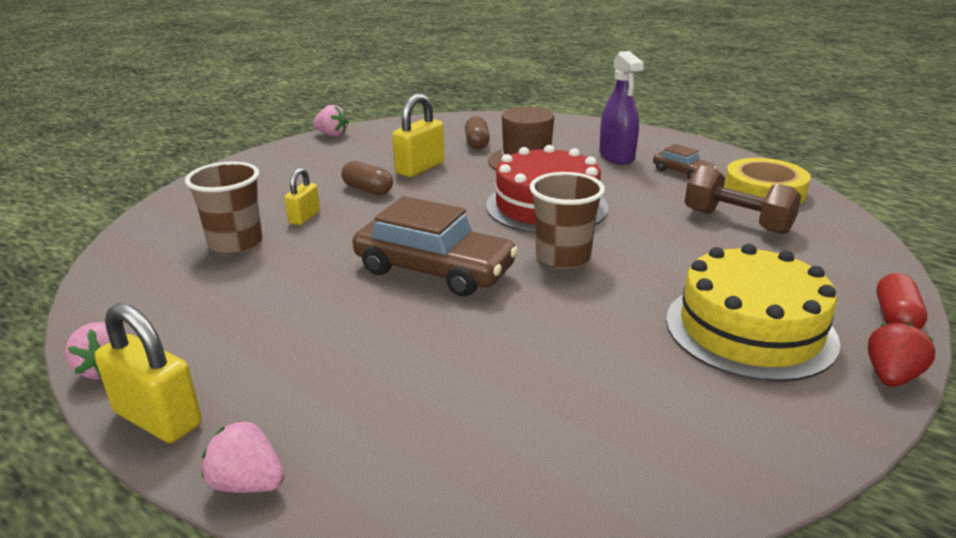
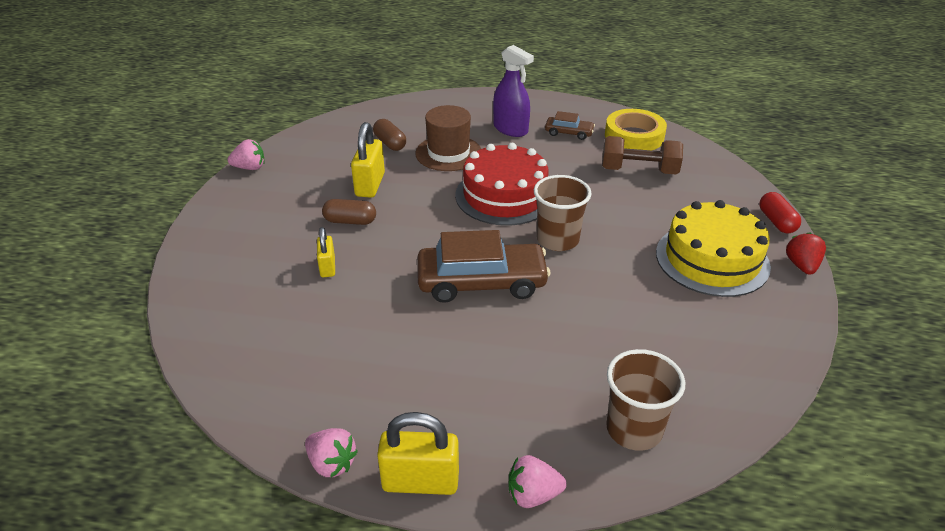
camera: 30 degrees left, 10 degrees up
brown cup [185,161,262,254] -> brown cup moved to [606,349,686,451]

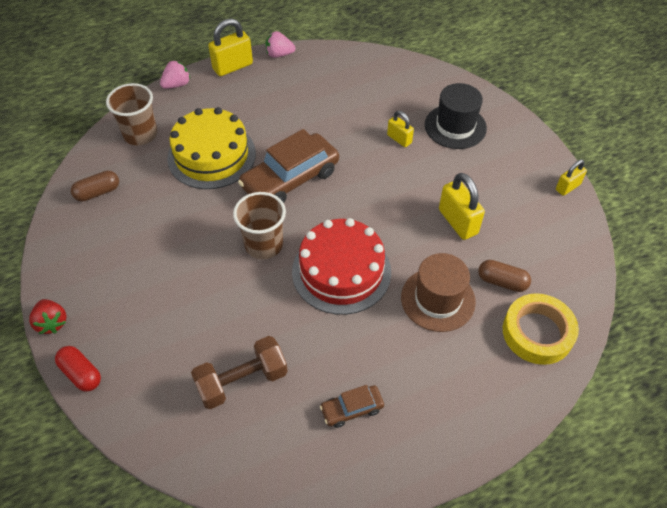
camera: 145 degrees right, 15 degrees up
pink strawberry [228,139,265,170] -> yellow padlock [556,159,587,196]
brown capsule [322,199,376,225] -> brown capsule moved to [71,171,119,201]
purple spray bottle [493,45,534,137] -> none
yellow tape [605,109,667,150] -> yellow tape moved to [503,293,579,365]
yellow cake [656,200,771,297] -> yellow cake moved to [167,107,256,189]
none -> black hat [425,83,487,149]

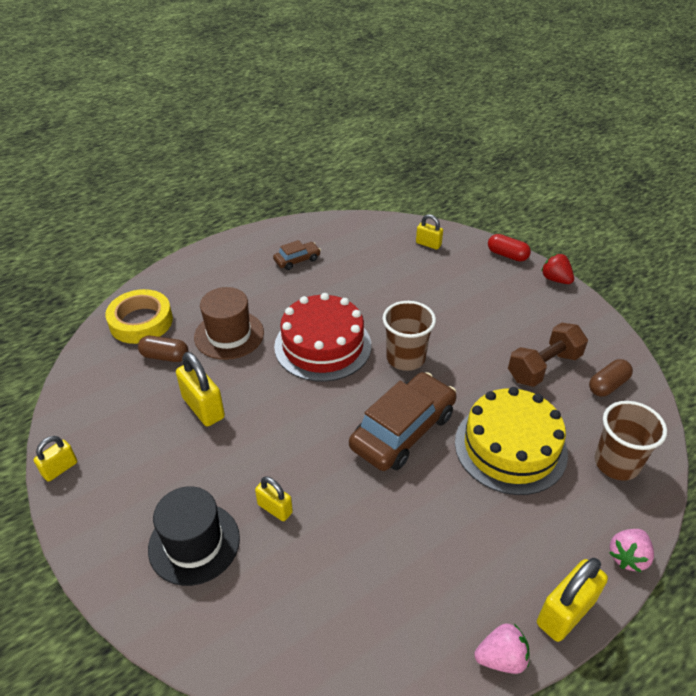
camera: 170 degrees right, 10 degrees down
brown dumbbell [191,336,287,409] -> brown dumbbell moved to [508,323,588,387]
none -> yellow padlock [416,214,443,250]

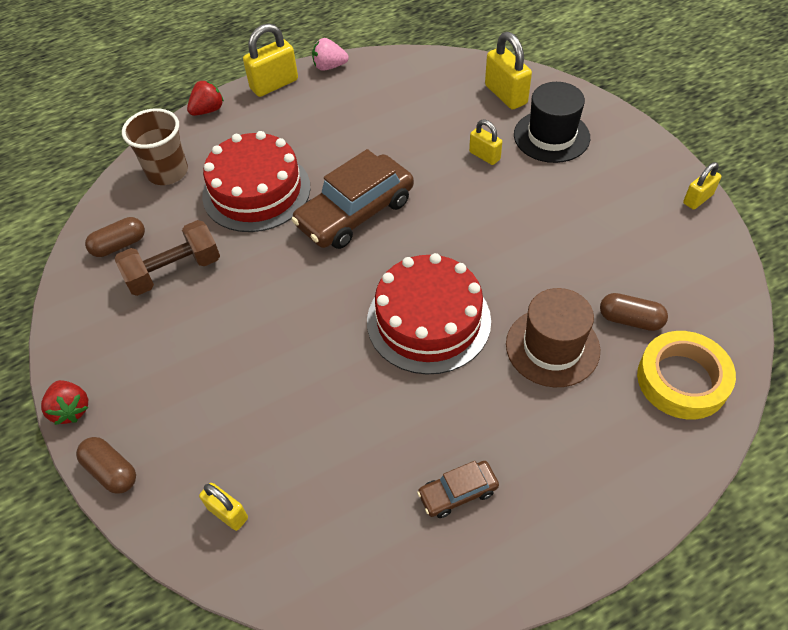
camera: 170 degrees left, 10 degrees up
yellow padlock [176,352,225,427] -> yellow padlock moved to [485,32,532,110]
brown cup [383,301,436,371] -> none
yellow cake [455,387,568,495] -> red cake [202,131,310,232]
red capsule [488,234,531,262] -> brown capsule [76,437,136,494]
pink strawberry [609,529,654,572] -> red strawberry [187,81,224,116]

